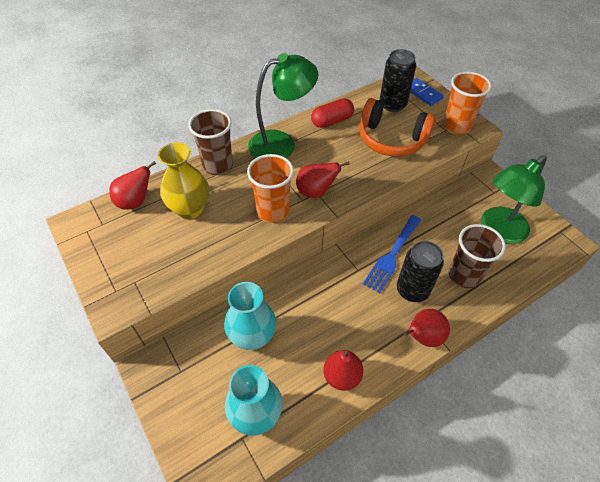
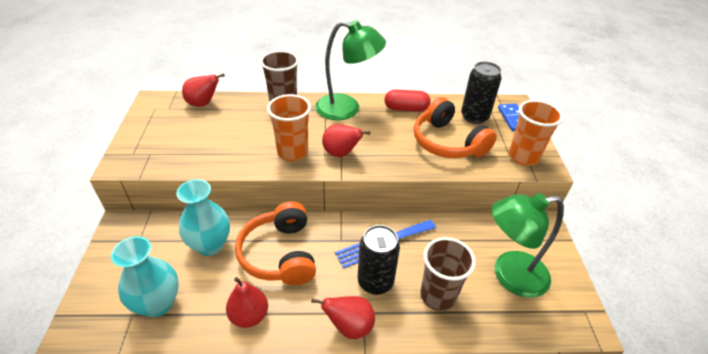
camera: 30 degrees right, 10 degrees down
yellow vase [158,142,209,219] -> none
none -> orange headphones [235,201,316,285]

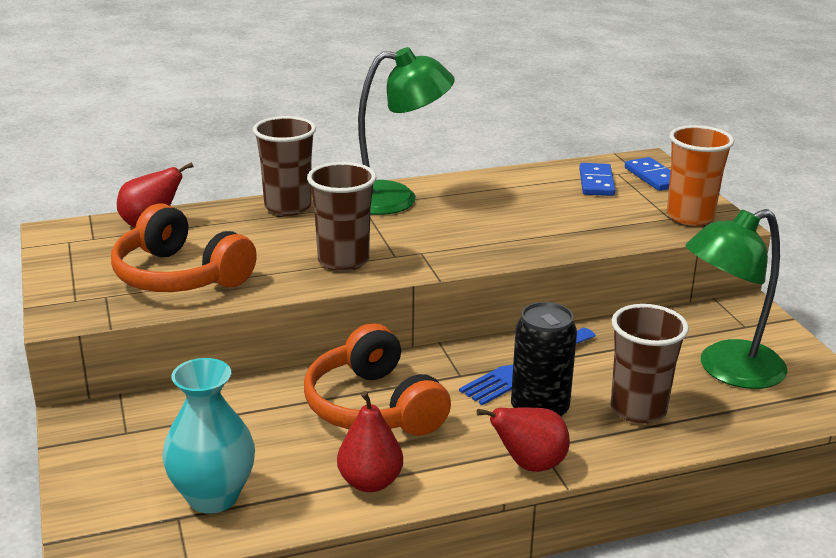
camera: 15 degrees left, 15 degrees down
turquoise vase [176,179,230,256] -> none
orange cup [267,94,311,161] -> brown cup [307,162,376,271]
red pear [322,124,370,157] -> none
red capsule [384,89,430,112] -> none
orange headphones [414,97,497,158] -> orange headphones moved to [111,203,257,292]
black can [461,62,501,124] -> blue domino [579,163,616,196]

